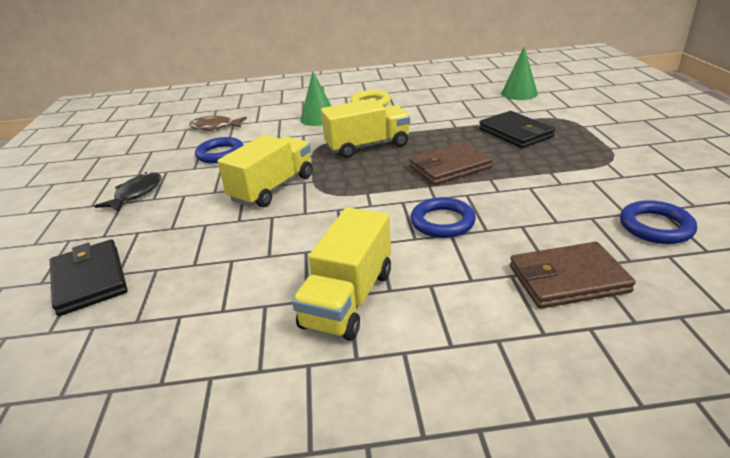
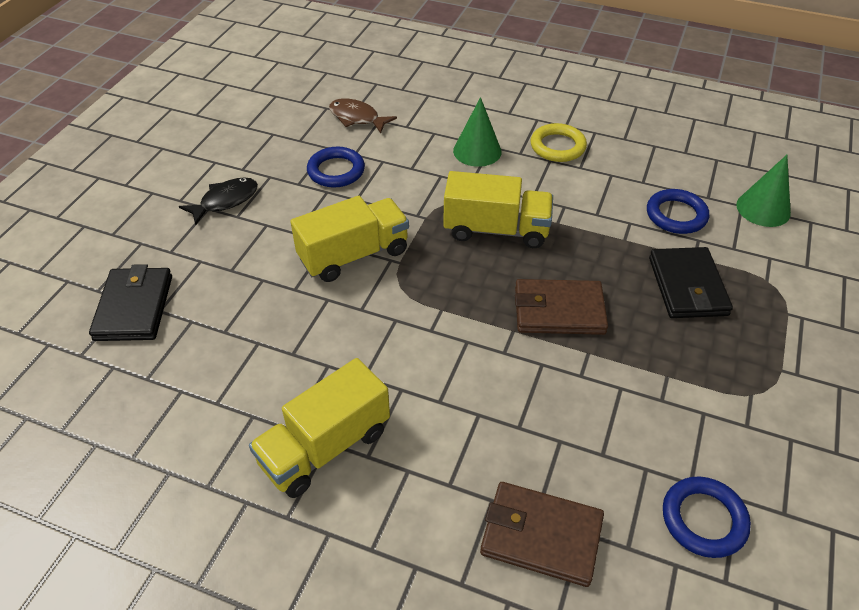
camera: 25 degrees right, 15 degrees up
blue ring [411,197,476,238] -> blue ring moved to [647,189,709,234]

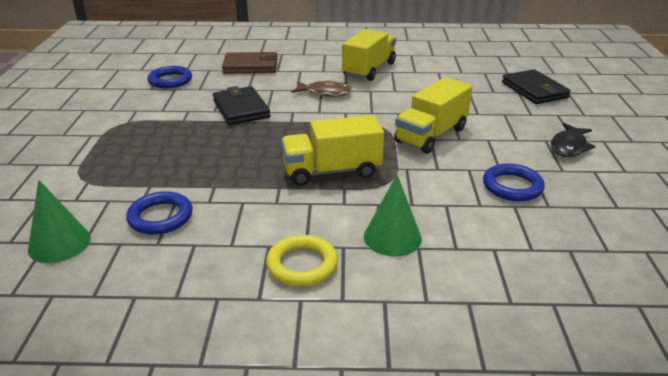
camera: 160 degrees right, 15 degrees down
brown fish [329,99,397,133] -> brown fish moved to [292,80,353,97]
brown wallet [515,279,608,335] -> none
black wallet [649,247,733,318] -> black wallet moved to [213,86,270,125]

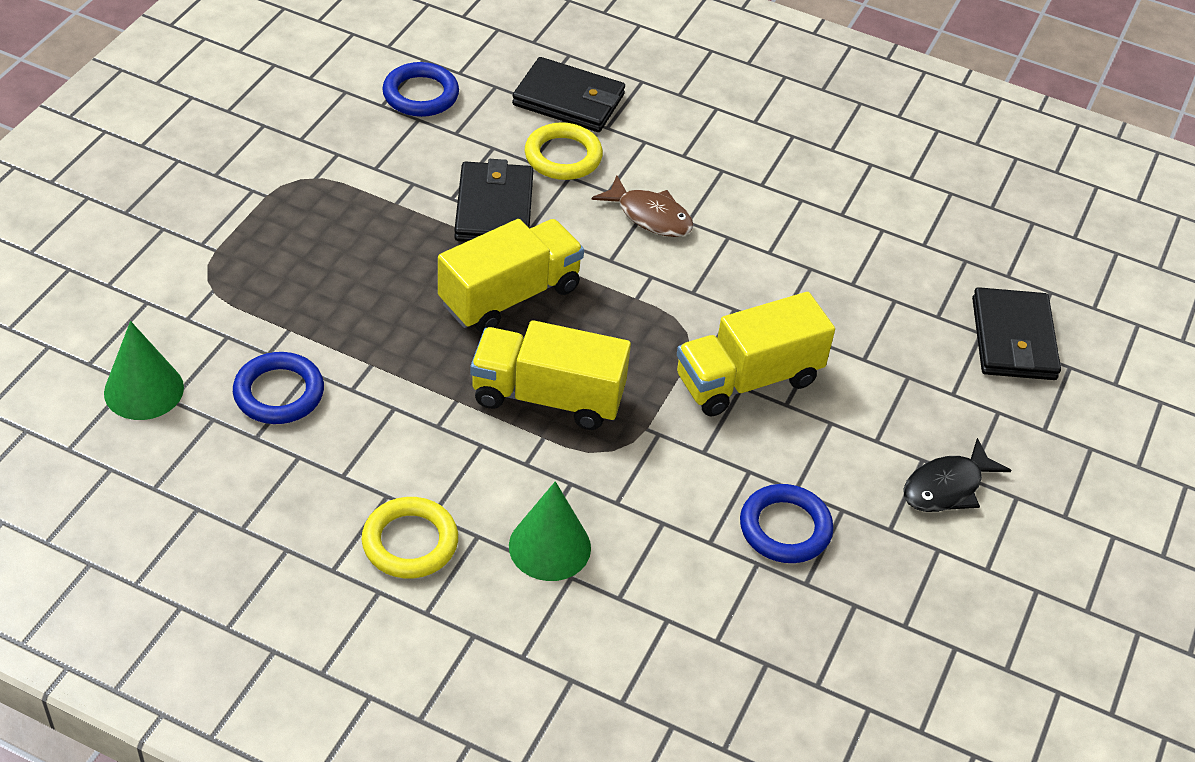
camera: 20 degrees right, 15 degrees up
brown wallet [222,52,278,74] -> black wallet [512,57,625,132]
yellow truck [342,29,396,81] -> yellow truck moved to [438,219,584,333]
none -> yellow ring [525,122,603,180]

